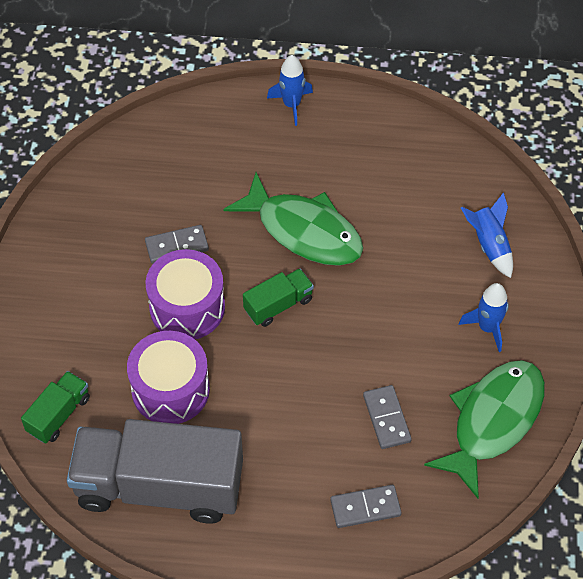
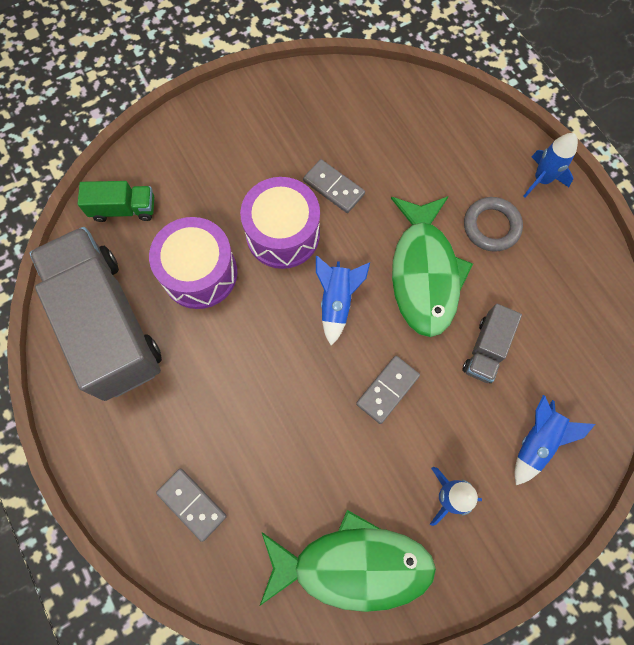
camera: 55 degrees right, 15 degrees up
green truck [243,268,314,327] -> blue rocket [316,256,370,345]
grey domino [363,385,412,449] -> grey domino moved to [356,356,420,424]
none -> grey truck [462,304,522,383]
none -> grey ring [464,197,523,252]

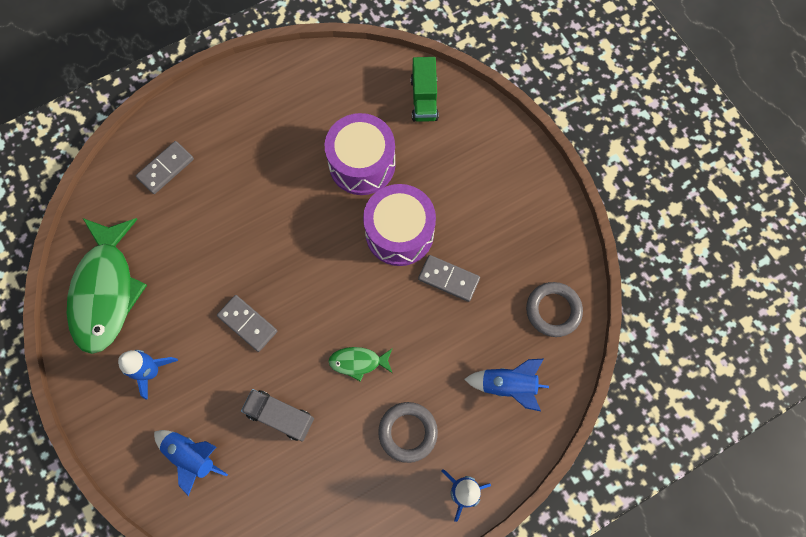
camera: 90 degrees right, 0 degrees up
grey truck [29,227,162,401] -> none
grey domino [303,159,365,213] -> grey domino turned 75 degrees clockwise [418,255,480,302]
blue rocket [316,256,370,345] -> blue rocket moved to [464,358,549,412]
green fish [391,196,473,337] -> green fish [328,347,392,382], size x0.44
none -> grey ring [526,282,583,337]

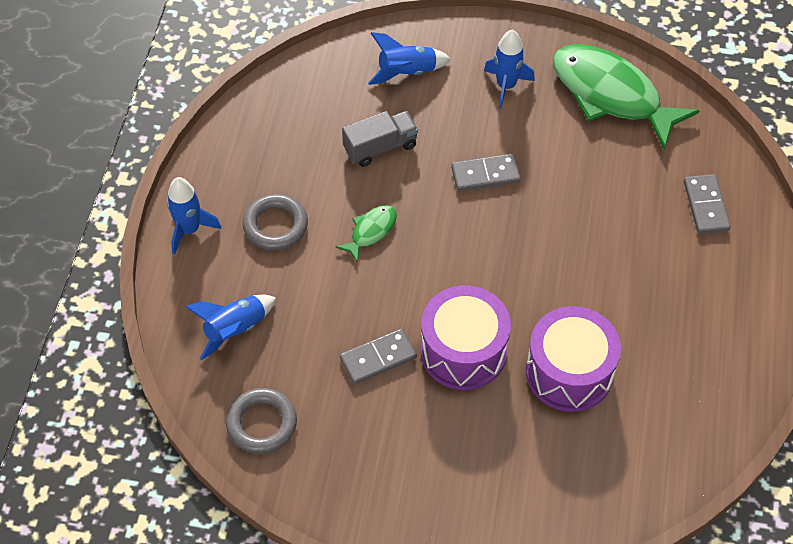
camera: 130 degrees right, 15 degrees down
green truck [411,57,439,122] -> none

